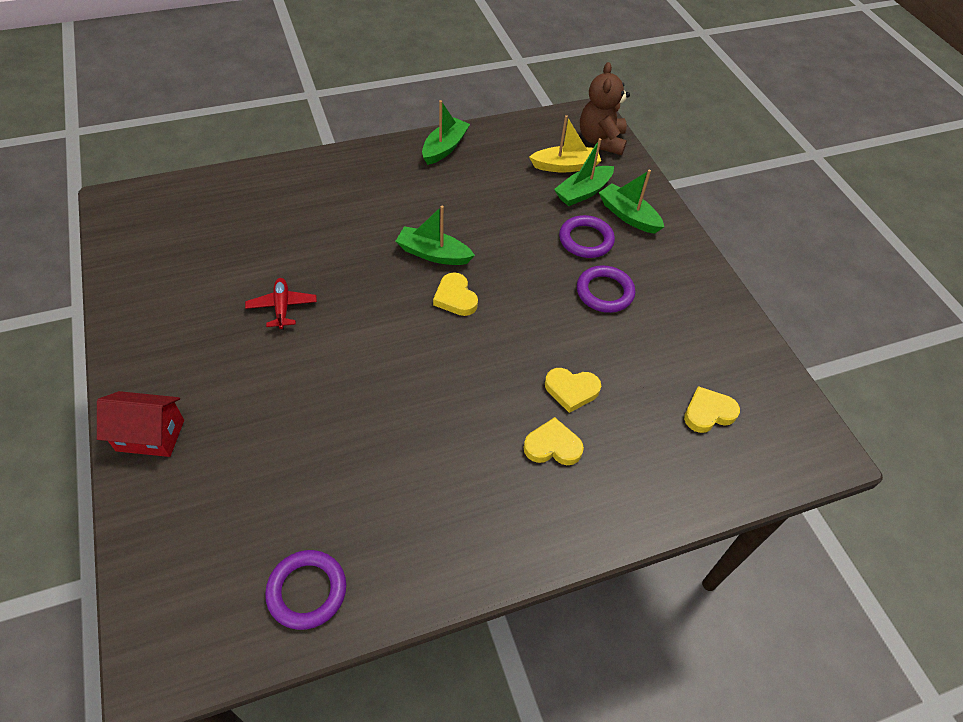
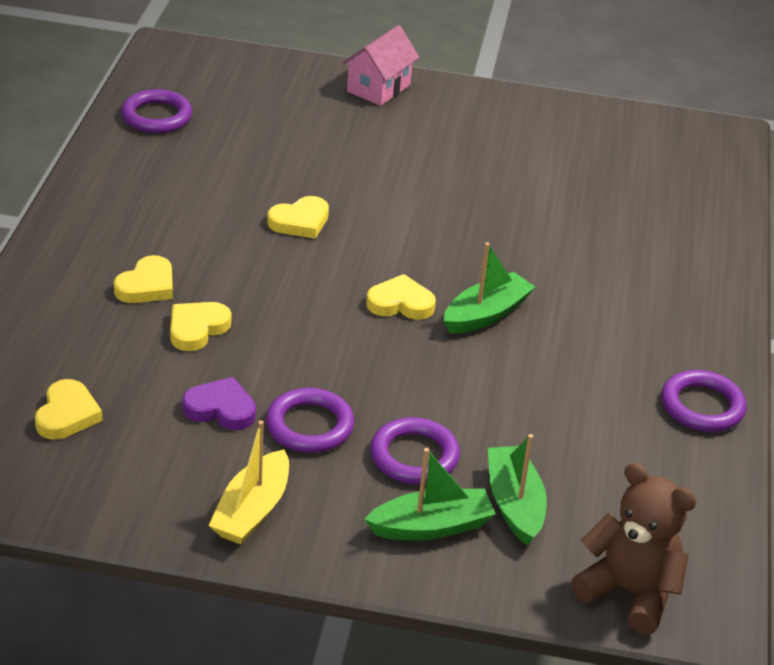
camera: 120 degrees right, 15 degrees down
red house [97,391,184,457] -> pink house [342,25,420,106]
red plane [245,278,317,330] -> none
green boat [422,100,470,165] -> purple ring [661,370,747,432]
yellow boat [529,115,601,173] -> yellow boat moved to [209,420,289,544]
none -> purple heart [182,377,256,430]
none -> yellow heart [267,196,329,239]

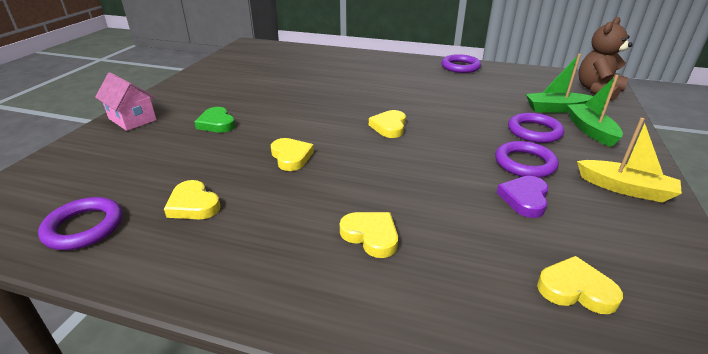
camera: 80 degrees left, 5 degrees down
yellow heart [170,302,231,351] -> yellow heart moved to [164,180,220,219]
green boat [444,242,535,334] -> none
none -> green heart [195,107,235,133]

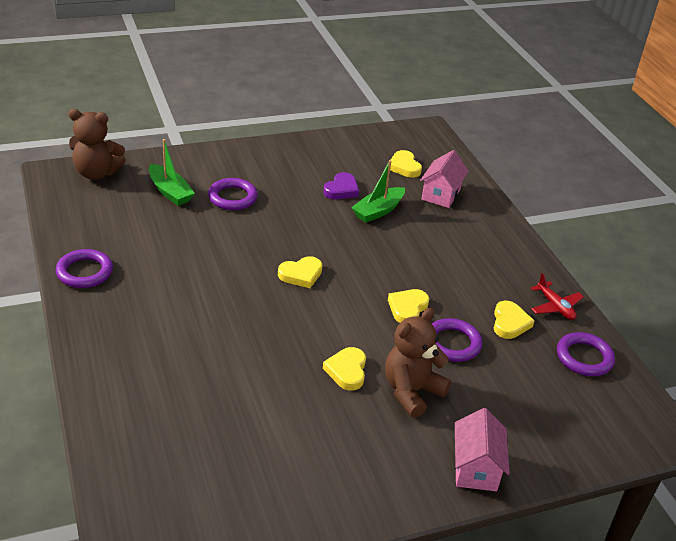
camera: 130 degrees left, 5 degrees up
green heart [195,107,235,133] -> brown teddy bear [385,308,451,418]
yellow heart [340,212,398,258] -> yellow heart moved to [323,347,366,391]
purple ring [495,141,559,178] -> purple ring moved to [432,318,483,362]
purple heart [497,176,549,218] -> purple heart turned 45 degrees counterclockwise [323,172,359,199]
green boat [567,75,623,147] -> green boat moved to [351,160,405,223]
yellow boat [577,118,682,203] -> none
none -> pink house [420,150,469,208]
none -> red plane [531,273,584,320]

